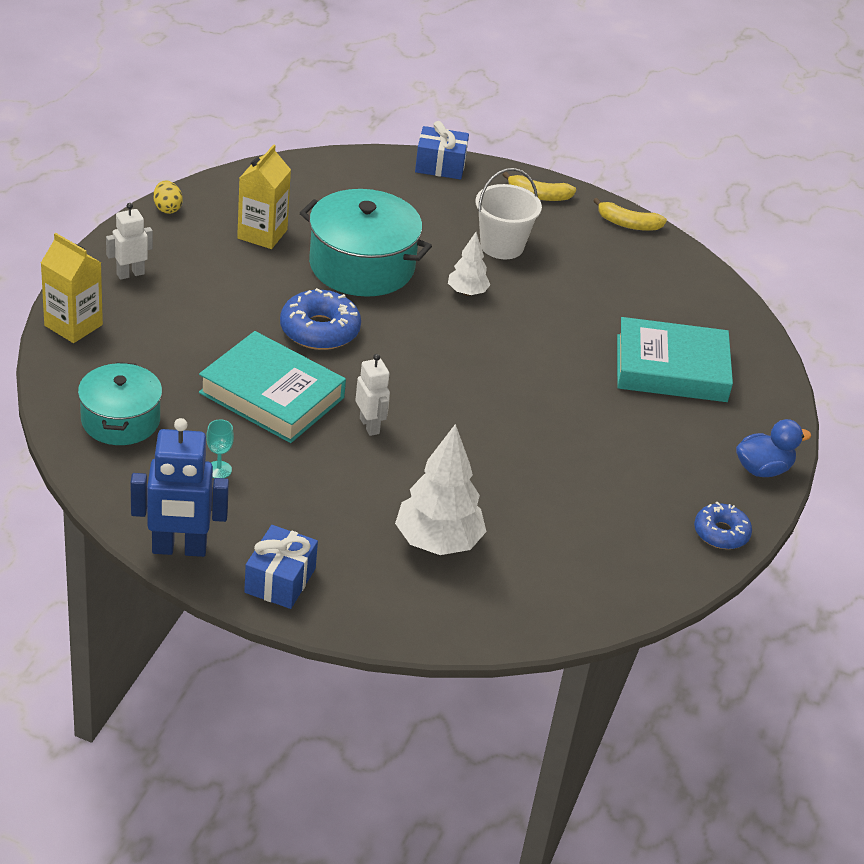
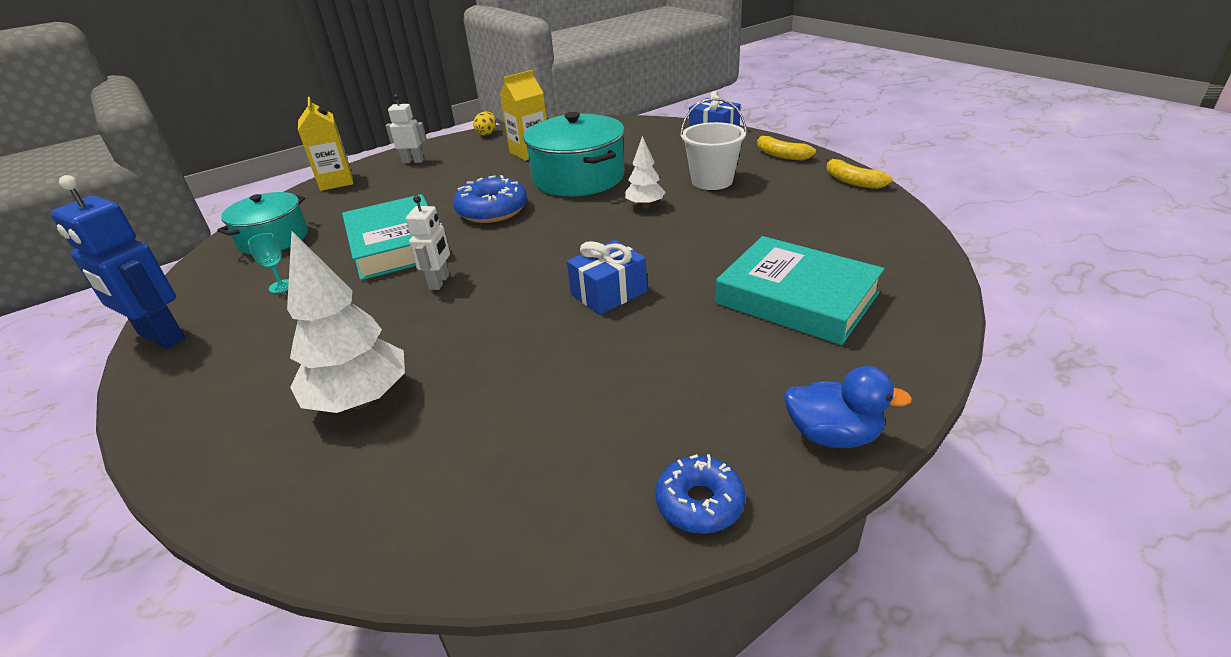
camera: 40 degrees right, 5 degrees down
blue gift [244,525,318,609] -> blue gift moved to [567,240,647,315]

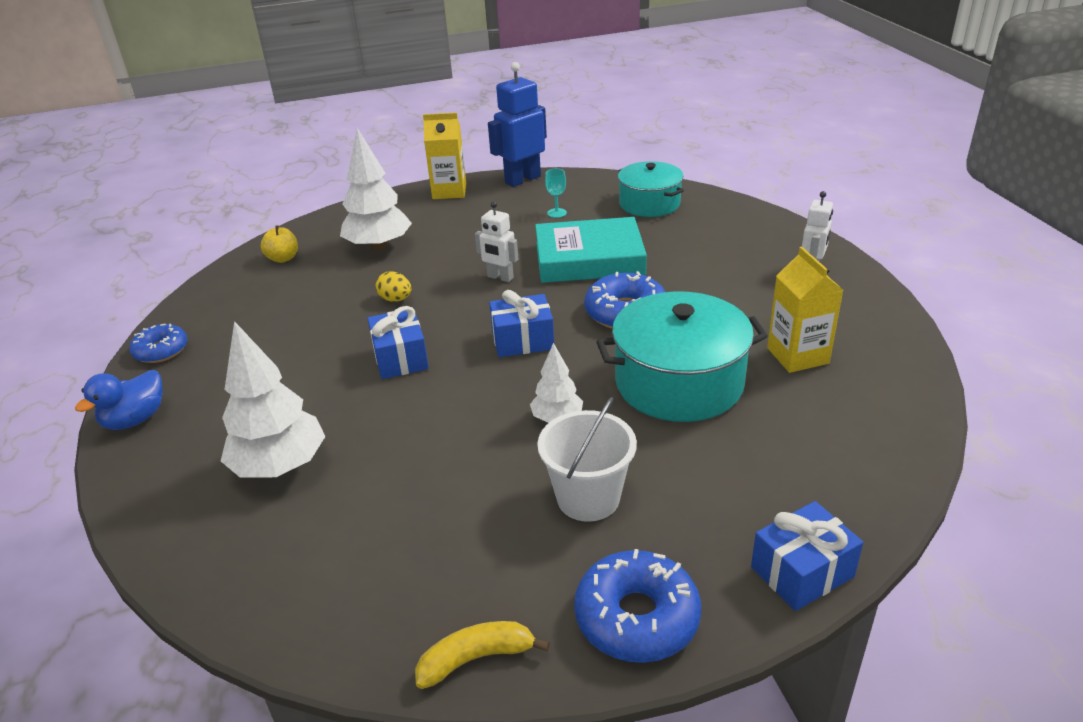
camera: 110 degrees right, 0 degrees up
yellow carton [298,97,353,191] -> yellow carton moved to [423,112,466,199]
yellow egg [473,111,496,135] -> yellow egg moved to [376,271,411,302]
turquoise book [715,236,885,345] -> white tree [221,321,325,478]
yellow banana [757,135,816,160] -> blue donut [574,549,701,663]
none -> yellow apple [261,225,298,263]
none -> blue gift [489,290,554,357]

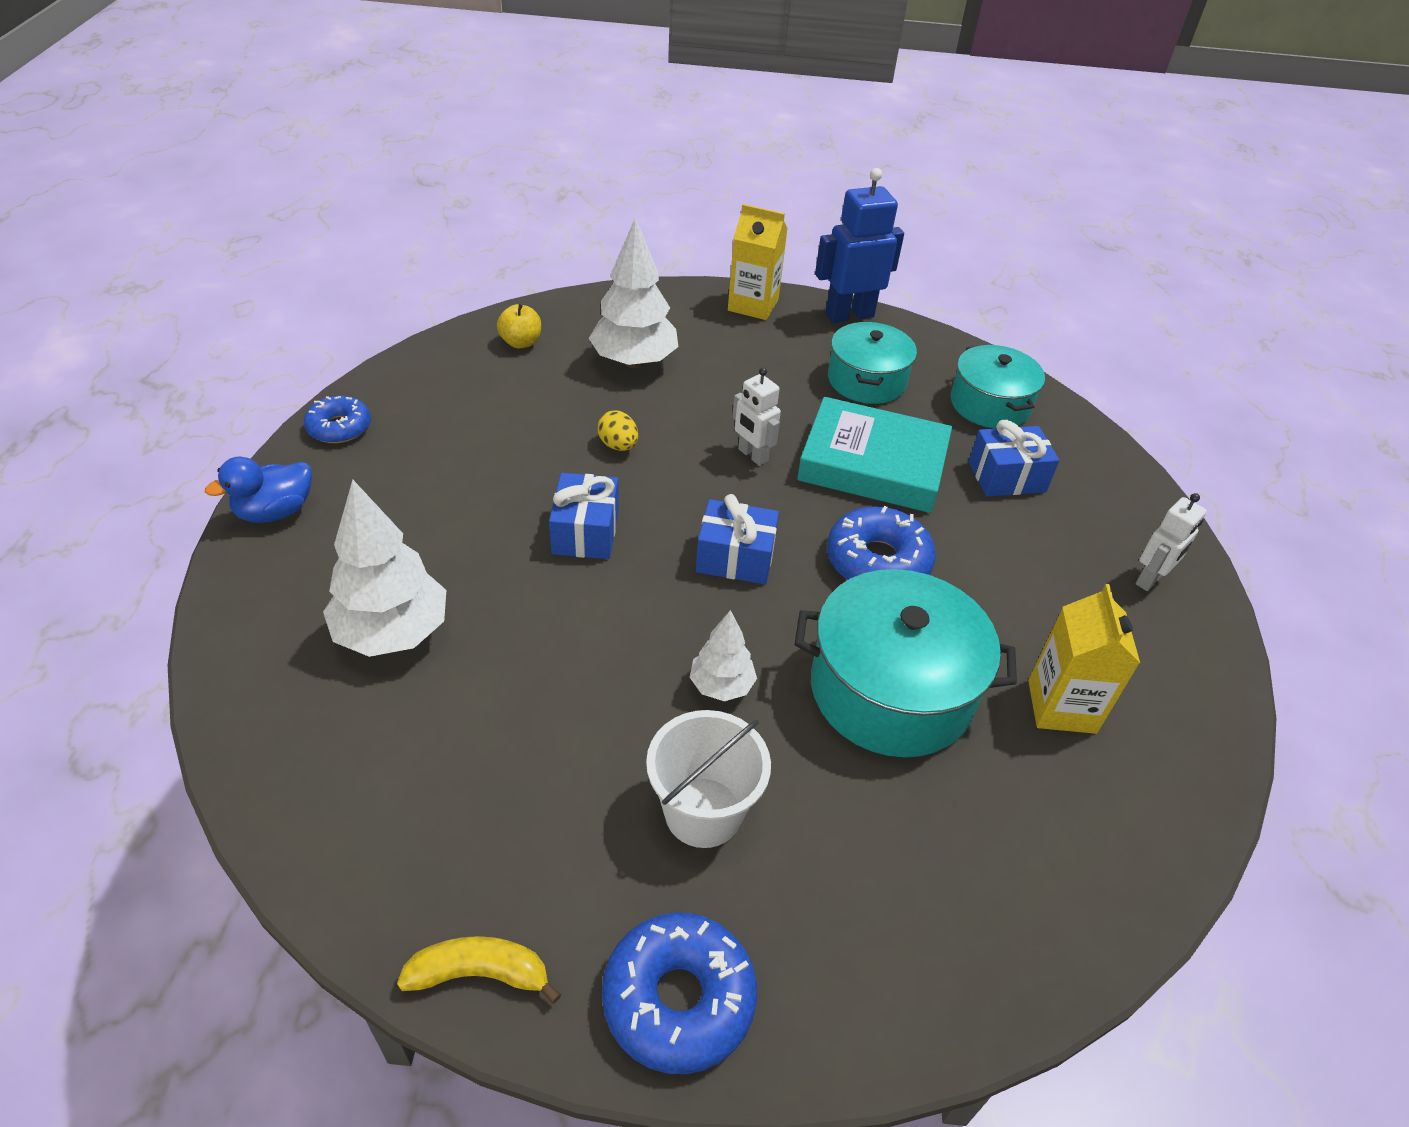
camera: 15 degrees right, 10 degrees up
turquoise goblet [545,169,567,218] -> turquoise pot [828,322,917,404]
blue gift [751,501,863,611] -> blue gift moved to [969,420,1059,497]

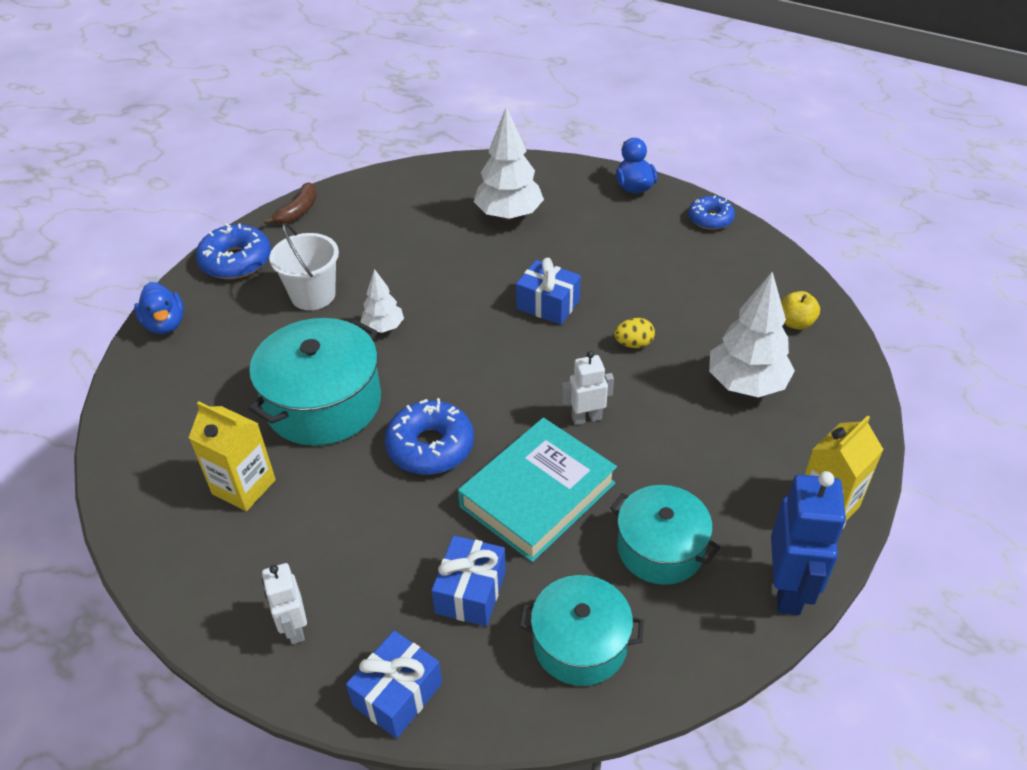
camera: 120 degrees right, 0 degrees up
yellow banana [397,936,561,1004] -> brown banana [264,182,317,224]
blue gift [696,494,779,584] -> blue gift moved to [346,631,442,739]
none -> blue duck [134,282,184,334]

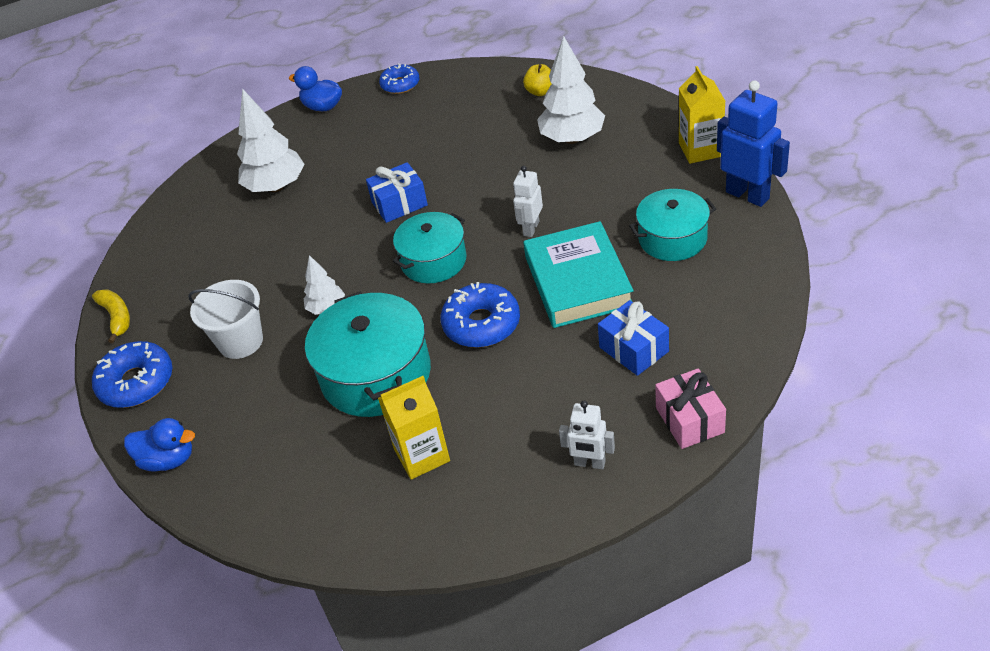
camera: 50 degrees left, 0 degrees up
brown banana [264,182,317,224] -> yellow banana [92,289,130,343]
blue gift [346,631,442,739] -> pink gift [655,368,726,449]
turquoise pot [519,575,644,686] -> turquoise pot moved to [393,212,467,284]
yellow egg [614,318,655,348] -> none

